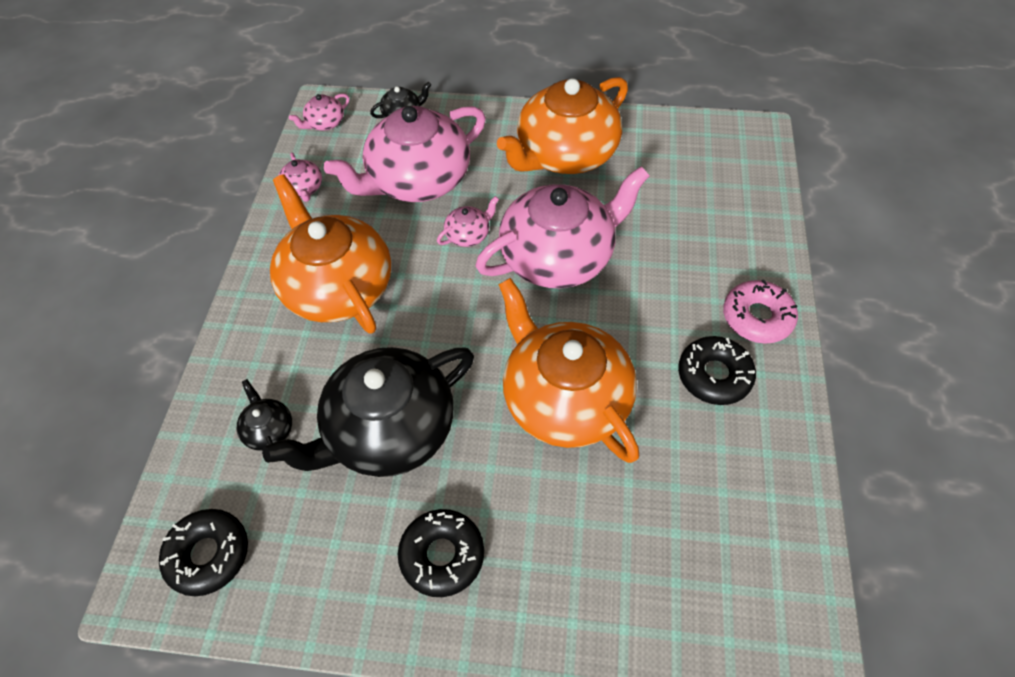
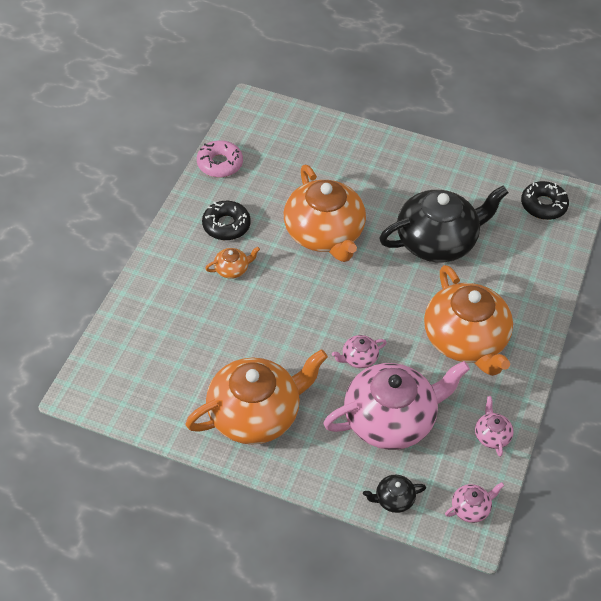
camera: 170 degrees left, 5 degrees down
black teapot [237,379,292,451] -> none
black donut [398,509,484,597] -> none
pink teapot [475,166,650,288] -> none
pink donut [723,280,798,344] -> pink donut moved to [197,140,243,177]
none -> orange teapot [205,247,260,279]

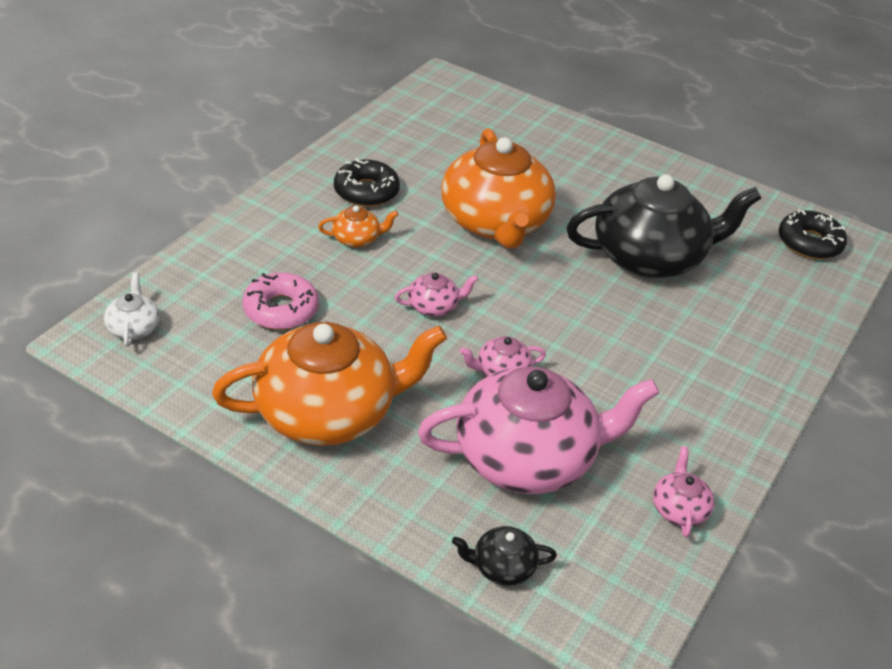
camera: 10 degrees right, 10 degrees down
pink donut [197,140,243,177] -> pink donut moved to [242,273,319,330]
orange teapot [424,265,513,376] -> none
pink teapot [445,482,504,523] -> pink teapot moved to [395,273,479,317]
none -> white teapot [104,272,160,347]

